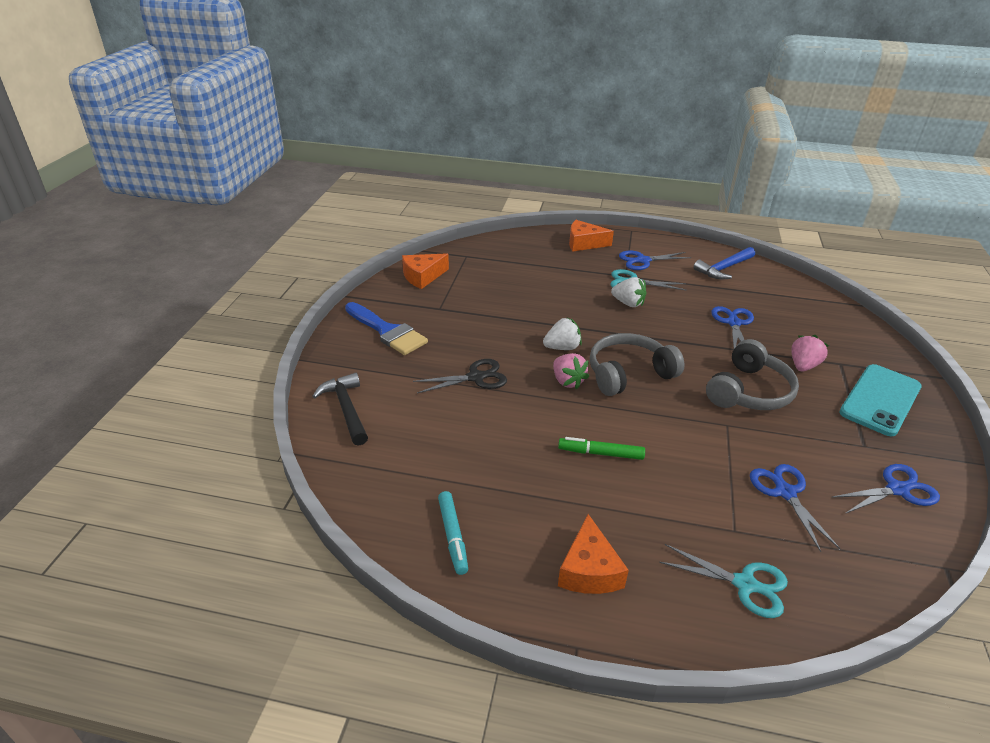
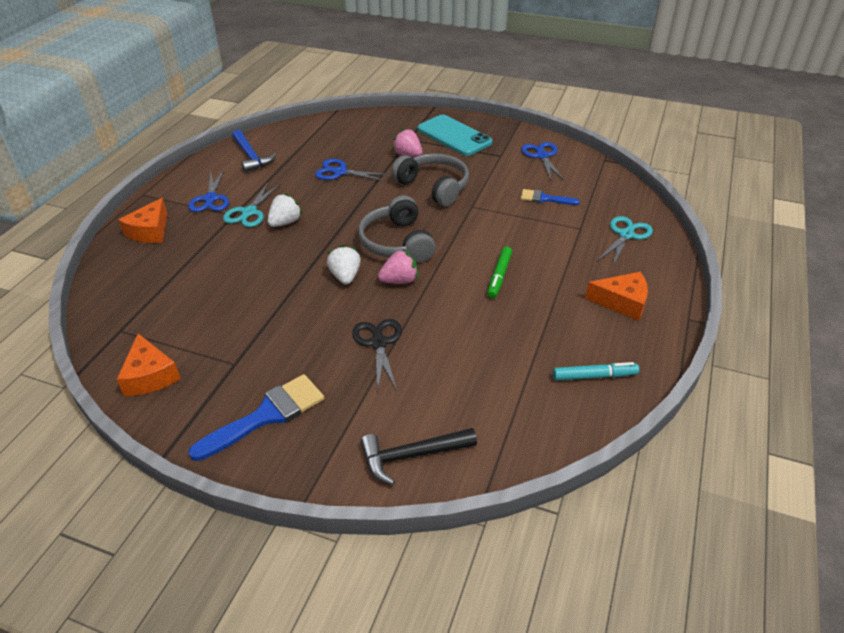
camera: 80 degrees left, 5 degrees up
blue scissors [750,464,840,552] -> blue brush [520,189,580,205]

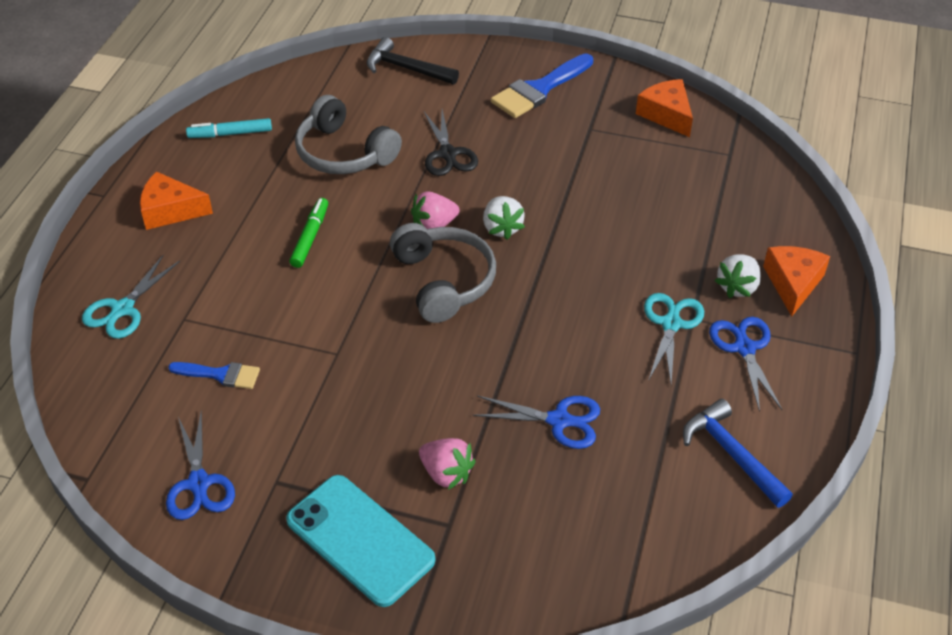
camera: 175 degrees right, 5 degrees up
white strawberry [268,193,303,227] -> white strawberry moved to [715,254,761,298]
black hammer [360,428,477,485] -> black hammer turned 135 degrees counterclockwise [367,37,459,85]
grey headphones [391,153,469,206] -> grey headphones moved to [295,95,402,174]

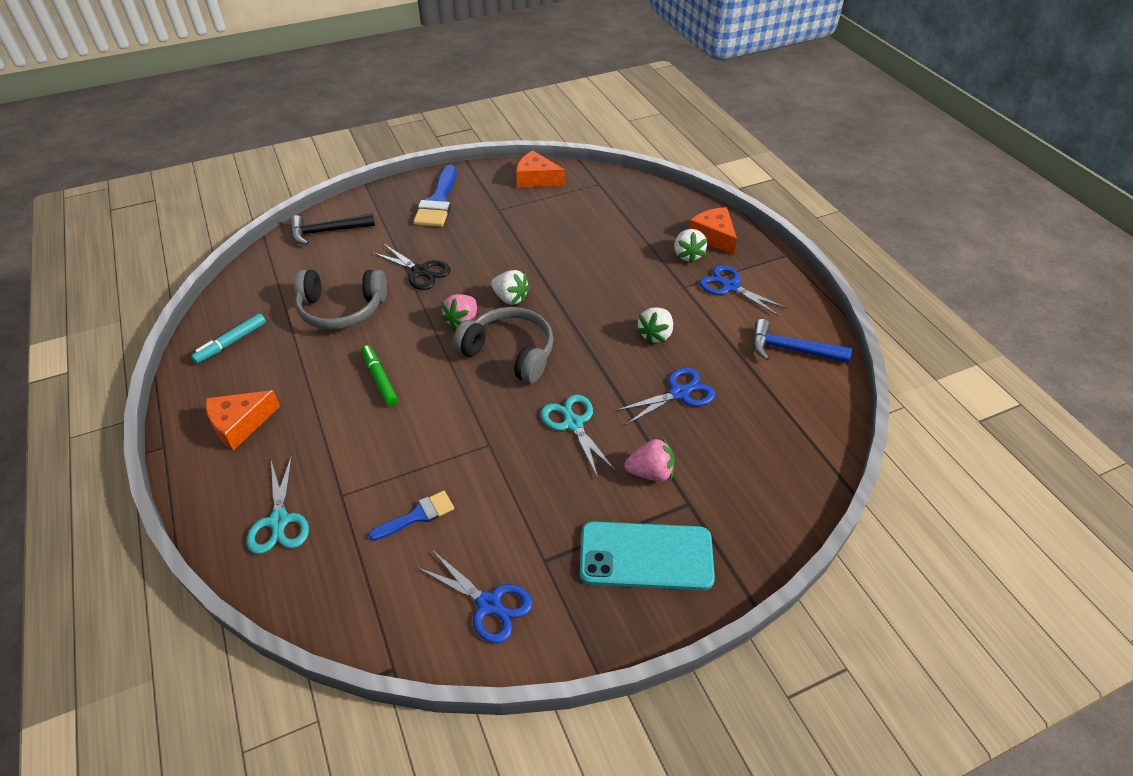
camera: 40 degrees left, 0 degrees up
turquoise scissors [644,293,704,383] -> turquoise scissors moved to [541,395,616,478]
none -> white strawberry [636,307,673,344]

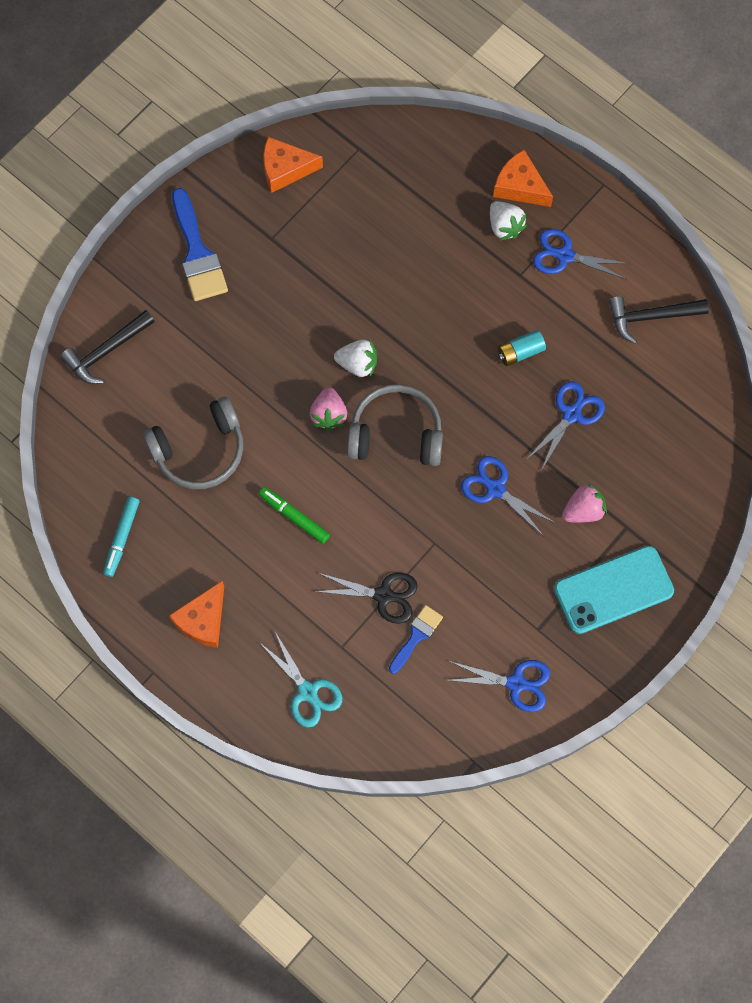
camera: 25 degrees left, 25 degrees up
black scissors [372,243,451,290] -> black scissors moved to [314,573,418,624]
turquoise scissors [541,395,616,478] -> blue scissors [461,456,555,536]
white strawberry [636,307,673,344] -> turquoise battery [498,330,546,366]
blue hammer [753,319,852,363] -> black hammer [609,297,709,344]

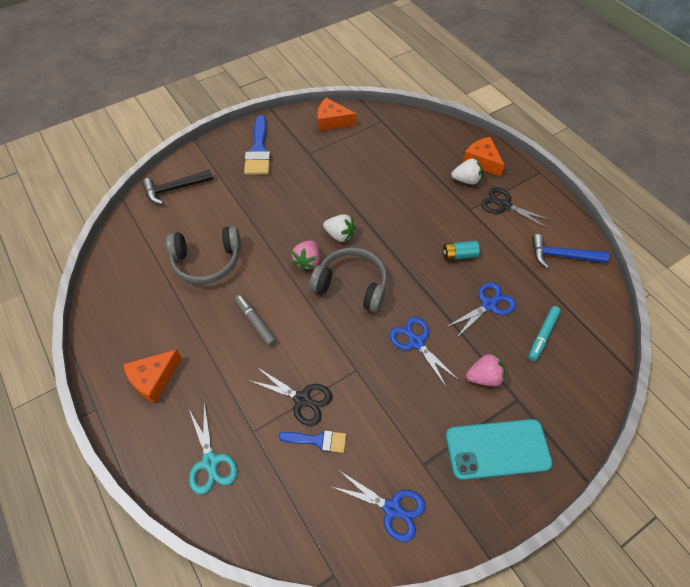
camera: 15 degrees right, 15 degrees down
turquoise marker [103,497,140,577] -> turquoise marker moved to [528,306,561,361]
green marker [259,487,330,544] -> grey marker [235,294,276,346]
blue brush [389,605,443,674] -> blue brush turned 45 degrees clockwise [279,430,346,453]
white strawberry [490,201,527,241] -> white strawberry turned 75 degrees counterclockwise [451,158,482,184]
blue scissors [533,229,630,280] -> black scissors [481,187,552,228]
black hammer [609,297,709,344] -> blue hammer [532,234,609,269]

